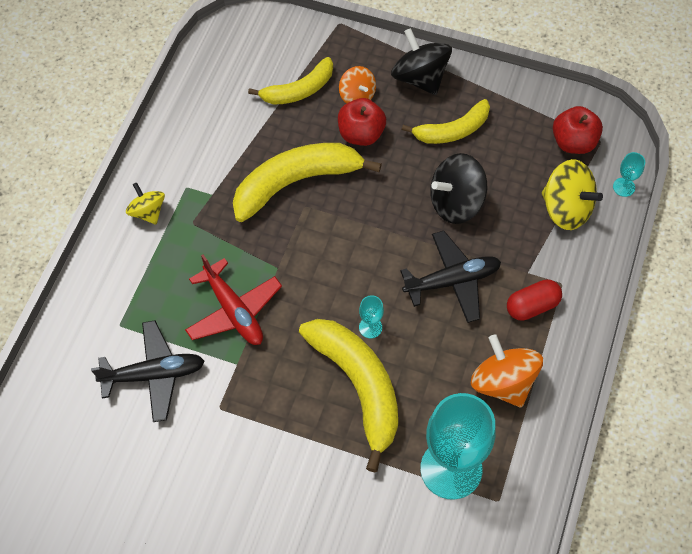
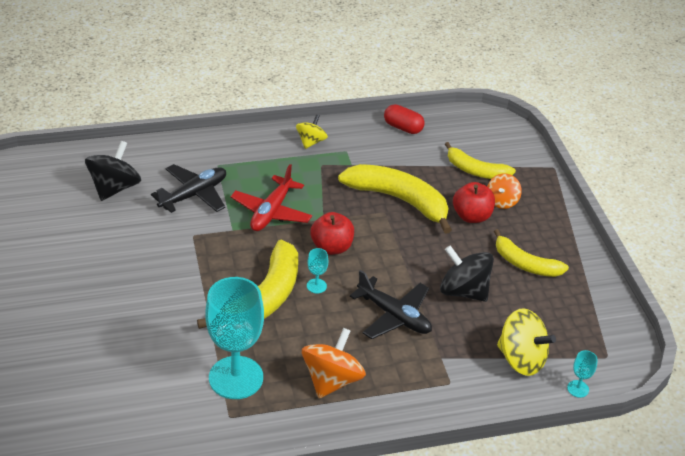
camera: 55 degrees right, 20 degrees down
black plane [91,321,205,422] -> black plane turned 90 degrees counterclockwise [151,164,226,213]
black spinning top [391,28,452,95] -> black spinning top moved to [85,141,141,201]
red capsule [507,280,562,320] -> red capsule moved to [384,104,424,134]
yellow spinning top [542,159,603,230] -> yellow spinning top turned 60 degrees counterclockwise [497,308,556,376]
red apple [553,106,603,154] -> red apple moved to [311,212,354,255]

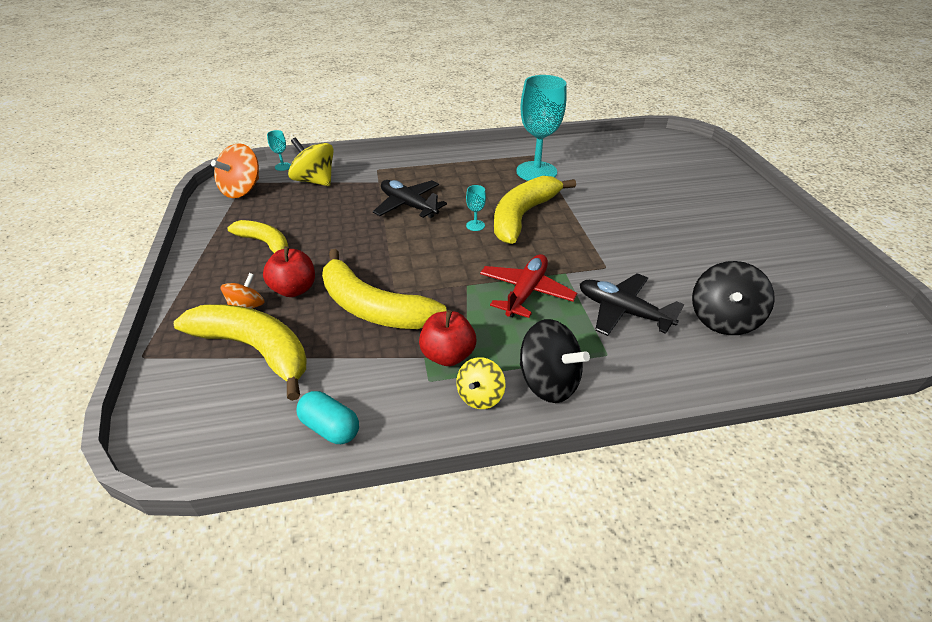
camera: 175 degrees left, 0 degrees up
black plane [151,164,226,213] -> black plane turned 75 degrees clockwise [580,273,685,336]
orange spinning top [302,328,366,398] -> orange spinning top moved to [211,143,259,198]
red apple [311,212,354,255] -> red apple moved to [419,310,476,366]
red capsule [384,104,424,134] -> turquoise capsule [296,391,359,444]
black spinning top [440,245,494,302] -> black spinning top moved to [520,319,590,403]
yellow banana [445,142,516,179] -> yellow banana [174,304,307,401], size x1.61

